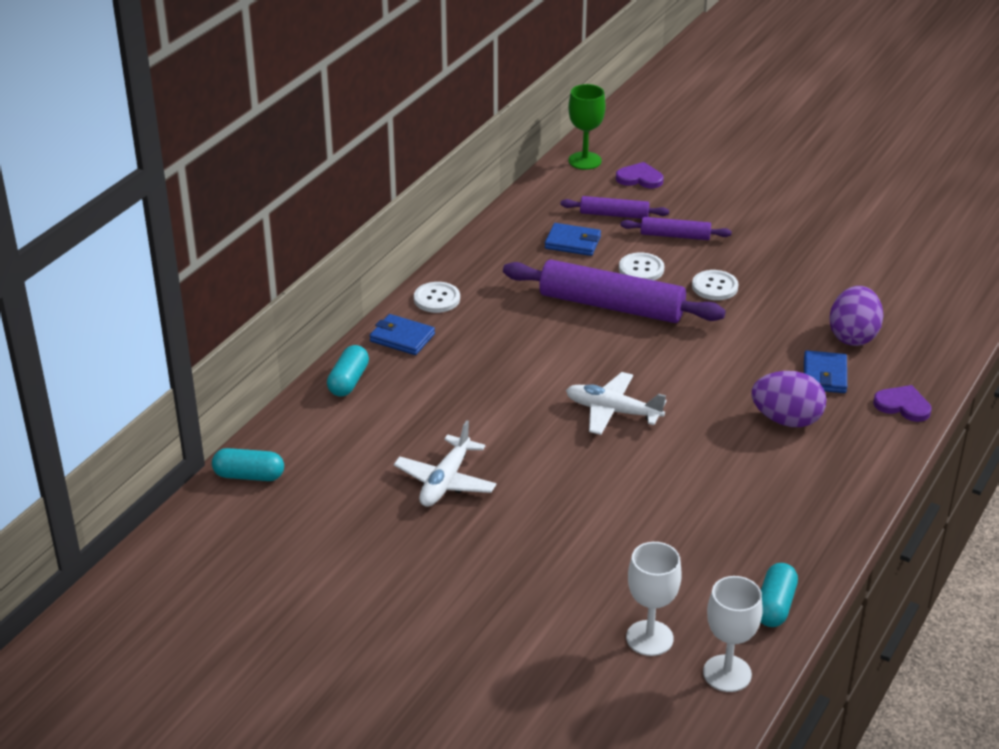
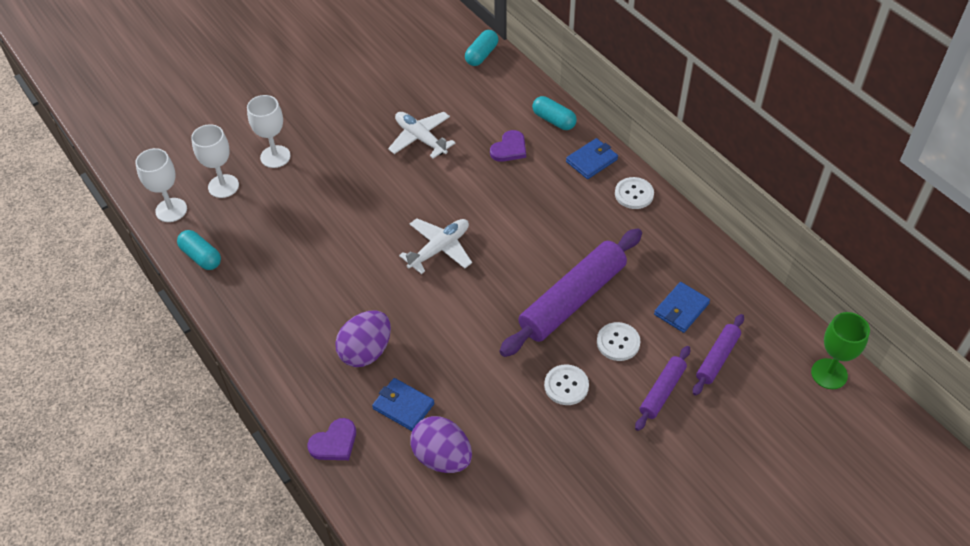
camera: 115 degrees right, 15 degrees up
purple heart [616,162,664,188] -> purple heart moved to [490,130,526,162]
none -> white goblet [247,95,291,168]

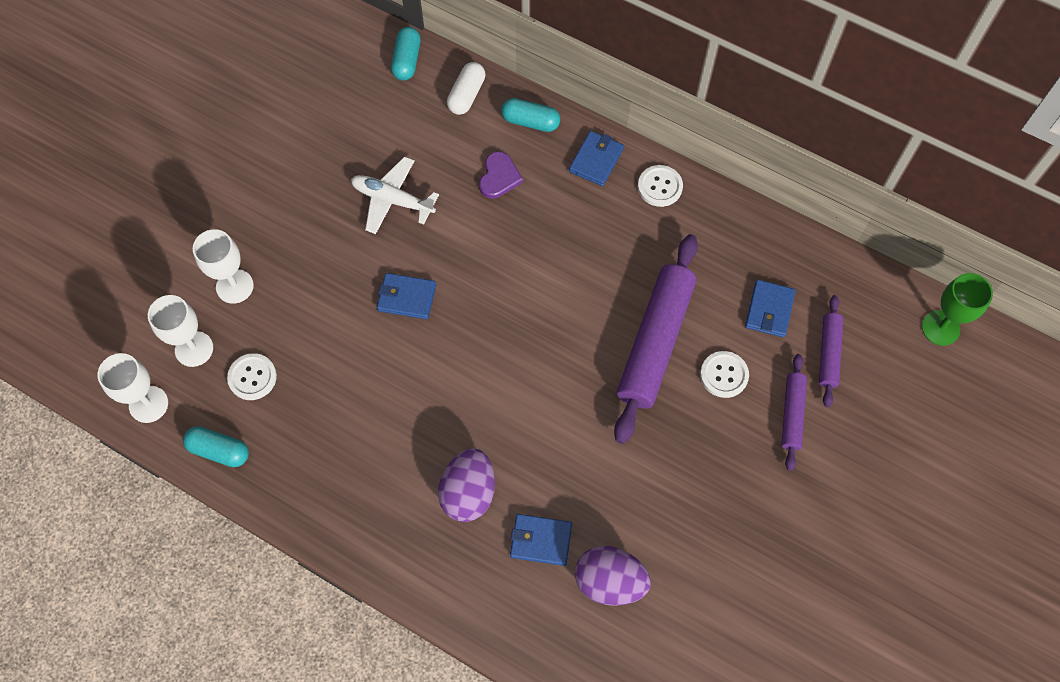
camera: 25 degrees left, 15 degrees up
purple heart [307,418,356,460] -> none
white plane [399,218,472,274] -> none
white button [544,364,589,405] -> white button moved to [227,353,277,400]
none -> blue wallet [377,273,436,319]
none -> white capsule [447,62,486,115]

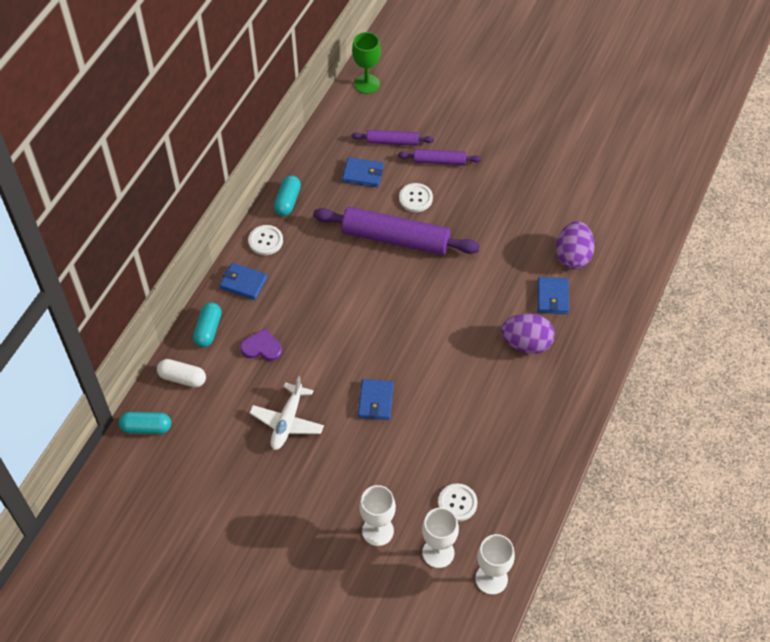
camera: 95 degrees left, 10 degrees down
turquoise capsule [183,426,249,467] -> turquoise capsule moved to [274,175,301,216]

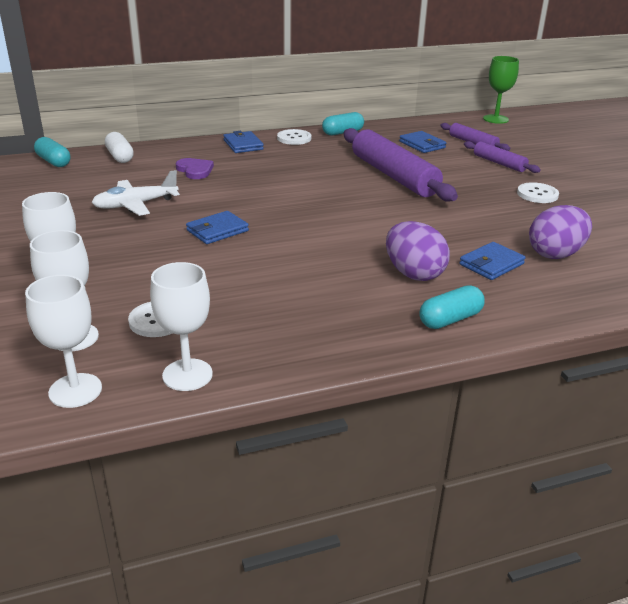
camera: 45 degrees right, 25 degrees down
turquoise capsule [193,302,222,347] -> turquoise capsule moved to [419,285,485,329]
white button [399,183,433,212] -> white button moved to [517,182,559,203]
none -> white goblet [150,262,213,391]

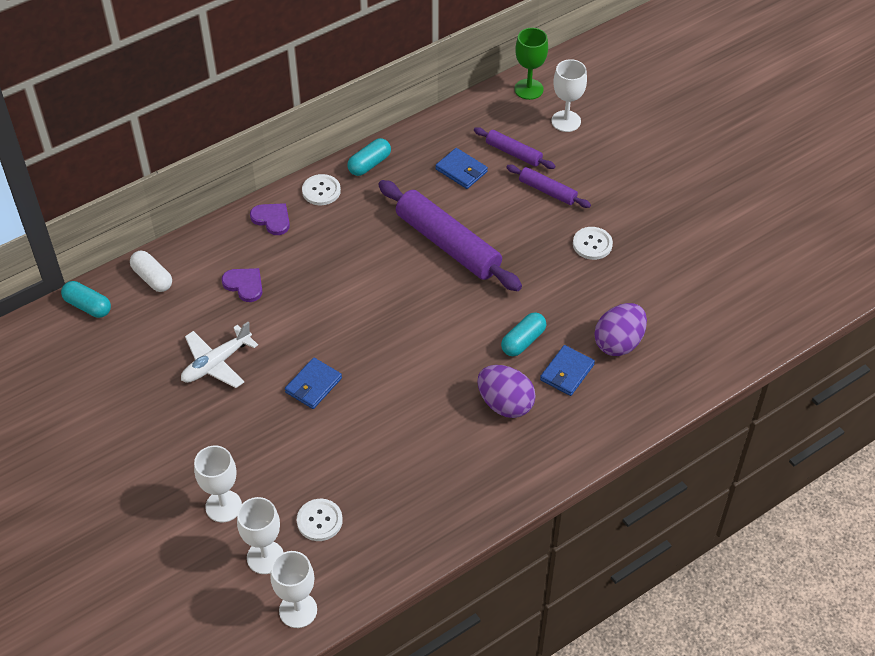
camera: 15 degrees left, 20 degrees up
white goblet [150,262,213,391] -> white goblet moved to [551,59,587,132]
blue wallet [223,131,264,153] -> purple heart [250,203,290,235]
turquoise capsule [419,285,485,329] -> turquoise capsule moved to [501,312,546,356]

